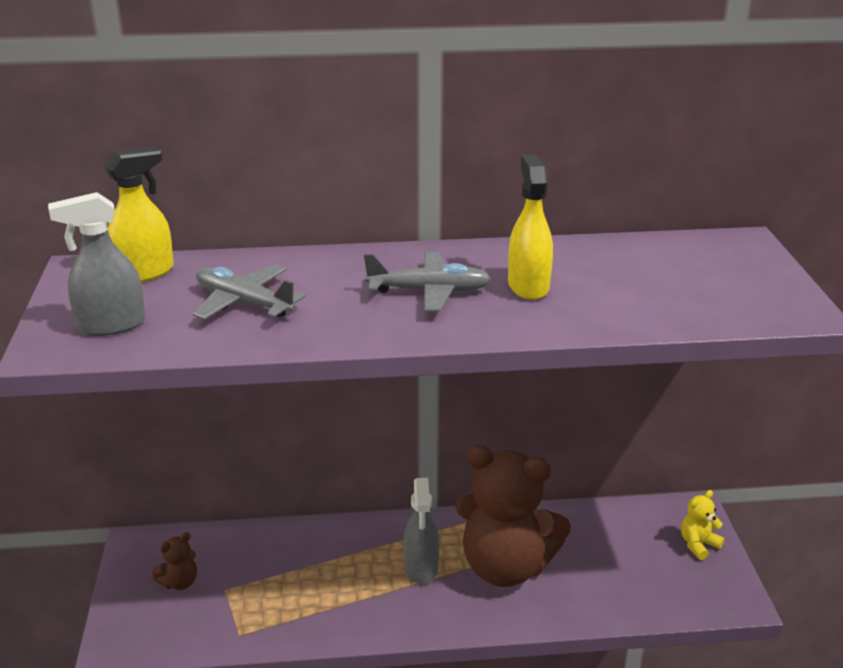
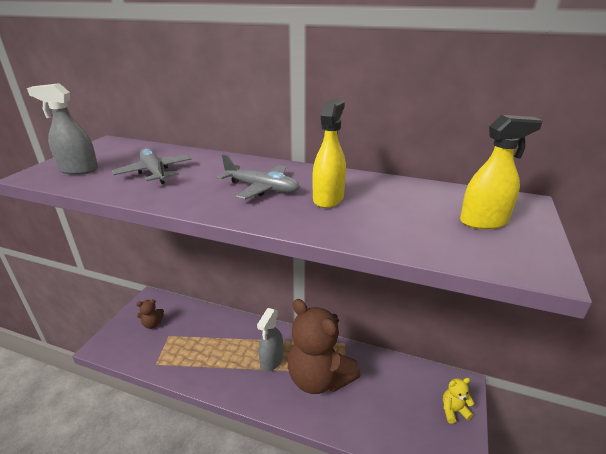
camera: 25 degrees right, 0 degrees up
yellow spray bottle [104,147,174,282] -> yellow spray bottle moved to [460,115,543,230]

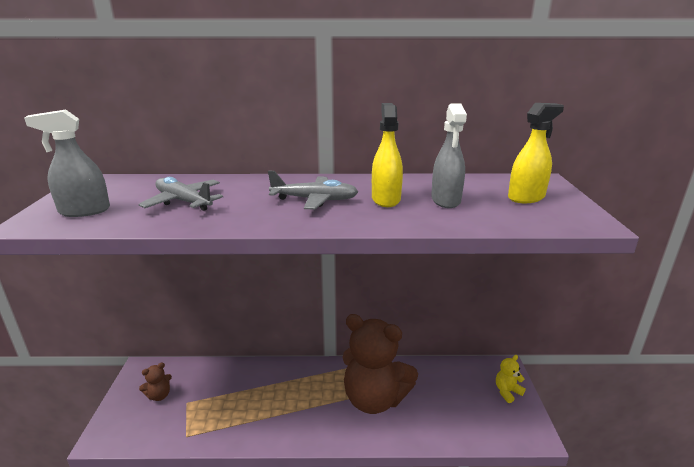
camera: 20 degrees left, 5 degrees down
grey spray bottle [257,308,283,372] -> grey spray bottle moved to [431,103,467,208]

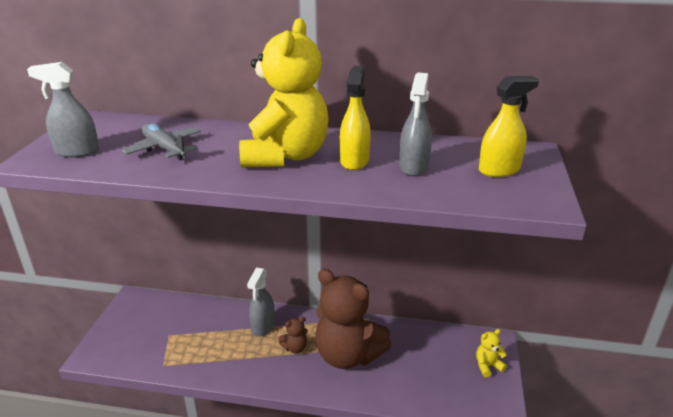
camera: 10 degrees right, 5 degrees up
brown teddy bear [139,363,172,401] -> brown teddy bear moved to [278,317,308,353]
grey plane [268,171,358,210] -> yellow teddy bear [239,18,329,168]
none -> grey spray bottle [247,268,275,337]

